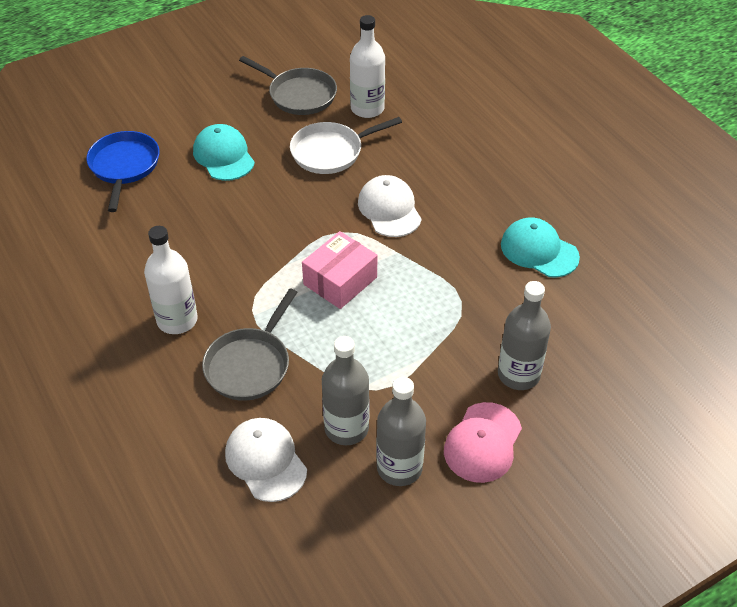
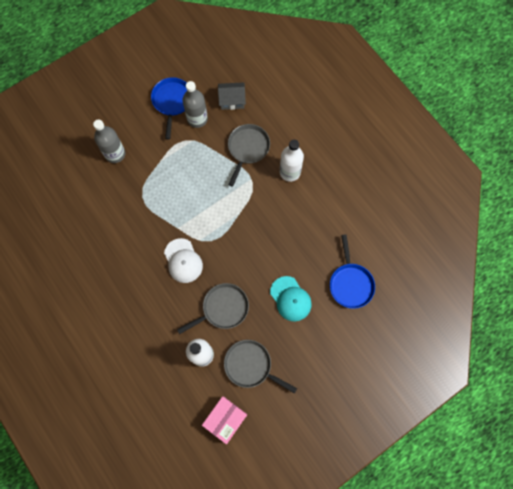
camera: 175 degrees right, 25 degrees up
white cap [225,418,307,502] -> grey house [218,82,246,110]
white pan [290,117,402,174] -> grey pan [177,283,249,334]
pink box [302,231,377,309] -> pink box moved to [202,396,247,444]
grey bottle [376,377,426,486] -> blue pan [151,77,187,139]
pink cap [444,402,522,483] -> none
turquoise cap [501,217,580,278] -> none

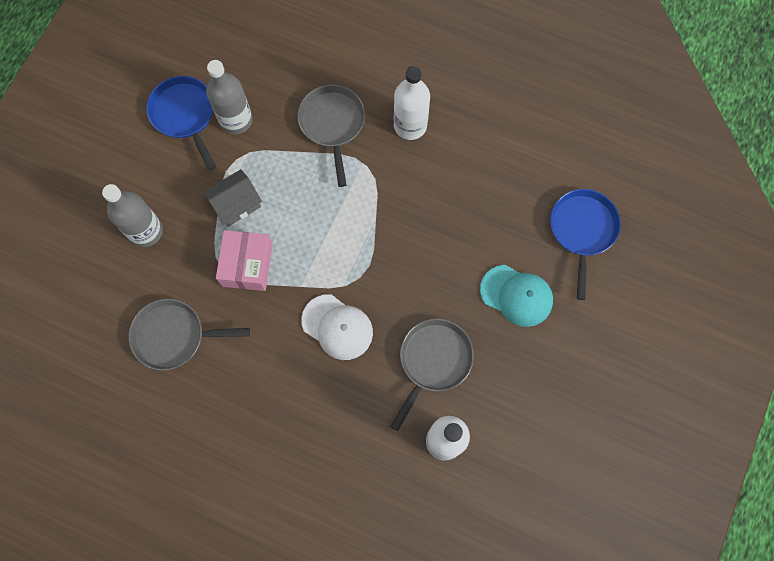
camera: 30 degrees left, 0 degrees up
pink box [202,396,247,444] -> pink box moved to [216,230,273,291]
grey house [218,82,246,110] -> grey house moved to [203,169,262,227]
grey pan [224,340,297,394] -> grey pan moved to [129,299,250,371]
blue pan [330,234,375,309] -> blue pan turned 135 degrees counterclockwise [550,189,621,300]

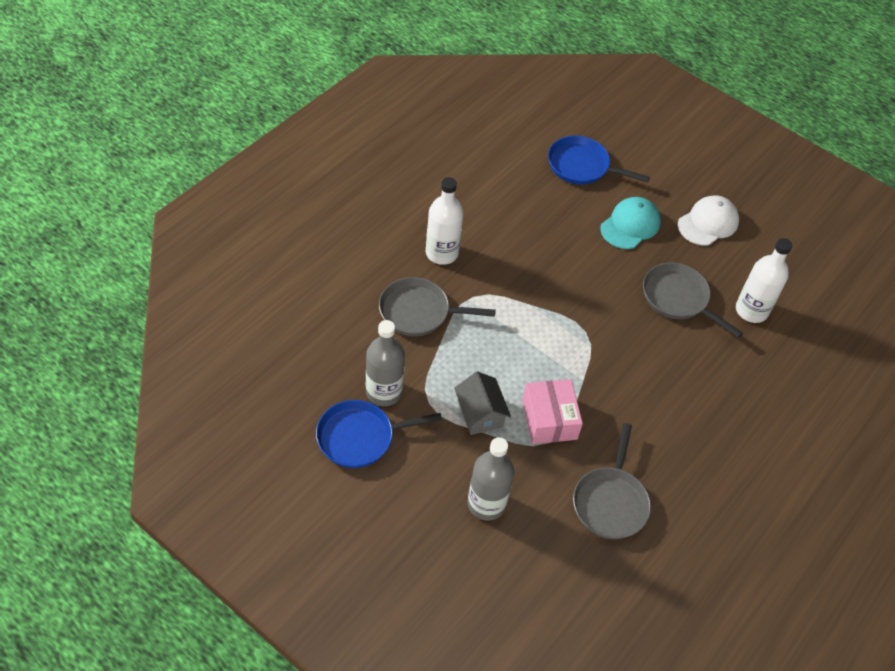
camera: 80 degrees left, 20 degrees down
pink box [216,230,273,291] -> pink box turned 60 degrees clockwise [522,379,583,444]
white cap [301,294,373,360] -> white cap moved to [678,195,739,246]

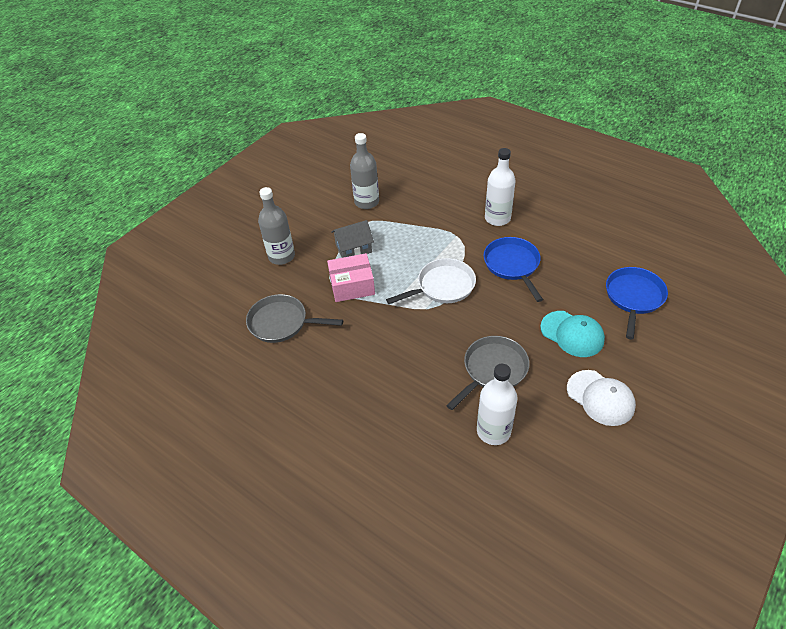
camera: 95 degrees right, 5 degrees down
blue pan [316,400,442,468] -> blue pan moved to [484,237,543,302]
grey pan [379,277,496,336] -> none
none -> white pan [386,258,476,304]

